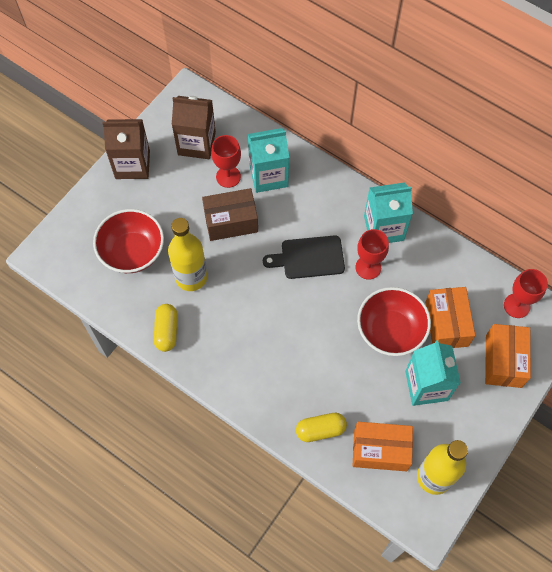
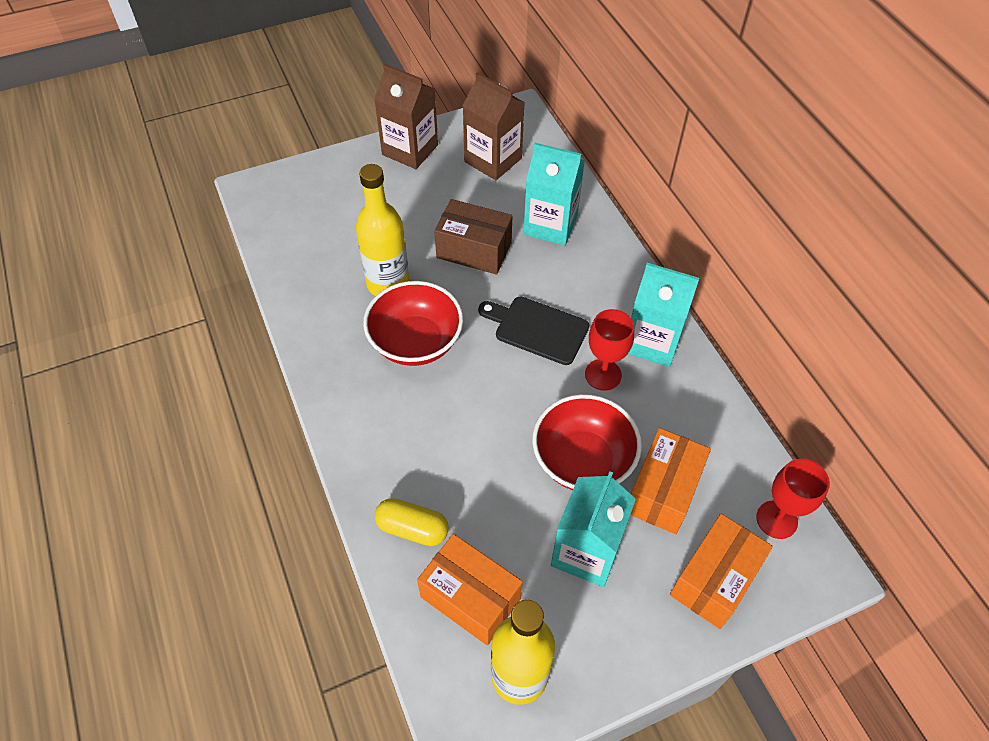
camera: 30 degrees right, 10 degrees down
red bowl [93,209,164,273] -> red bowl moved to [363,281,463,366]
yellow capsule [154,304,178,352] -> none
red goblet [211,135,241,188] -> none

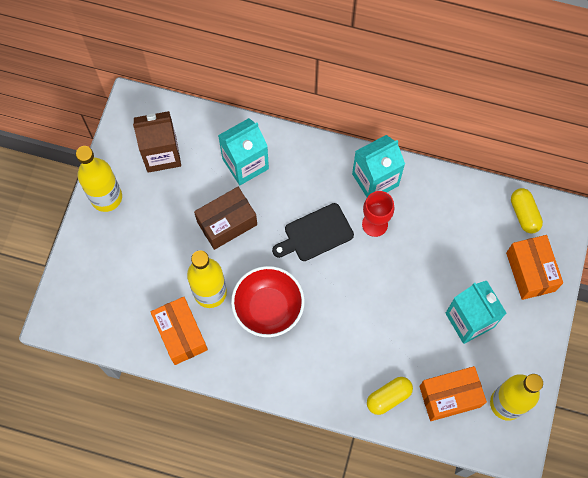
camera: 50 degrees left, 15 degrees up
brown carton [374,64,438,169] -> yellow bottle [76,146,122,212]
red bowl [533,394,642,490] -> none
orange box [630,428,711,534] -> orange box moved to [151,297,208,365]
red goblet [756,459,830,539] -> yellow capsule [511,188,543,233]

